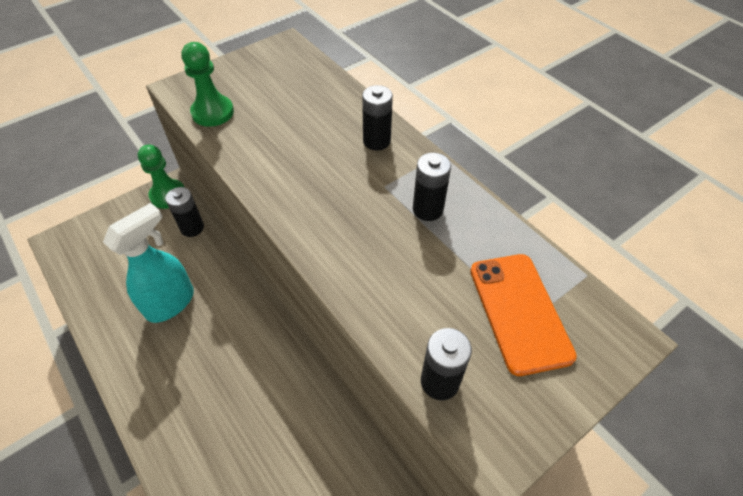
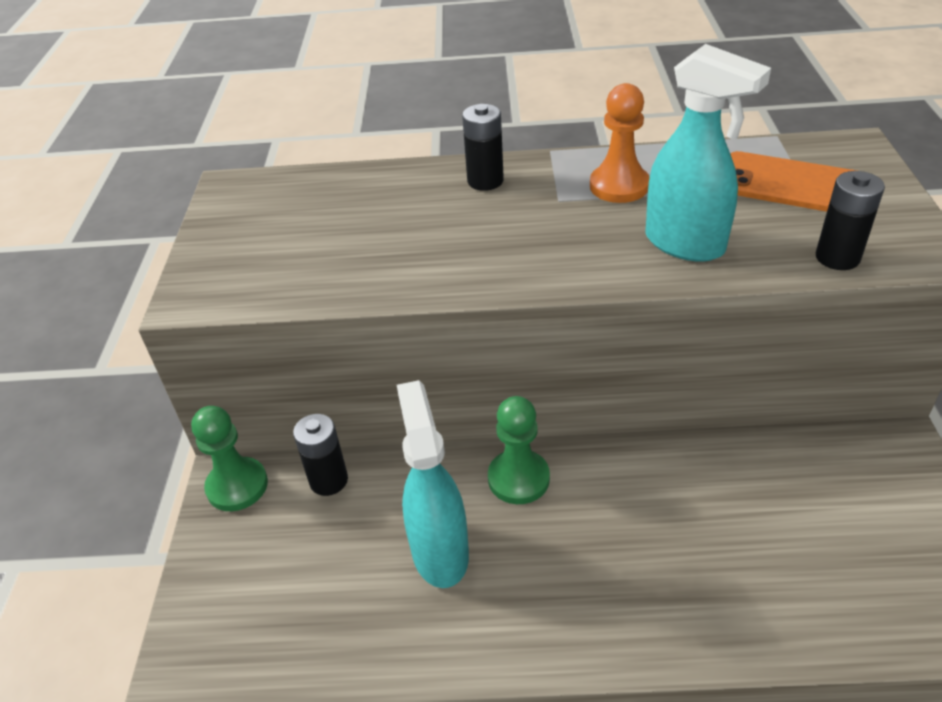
camera: 50 degrees left, 10 degrees down
green pawn [181,42,234,127] -> green pawn moved to [488,396,550,504]
black battery [413,153,451,221] -> orange pawn [590,83,650,203]
none -> turquoise spray bottle [645,44,771,262]

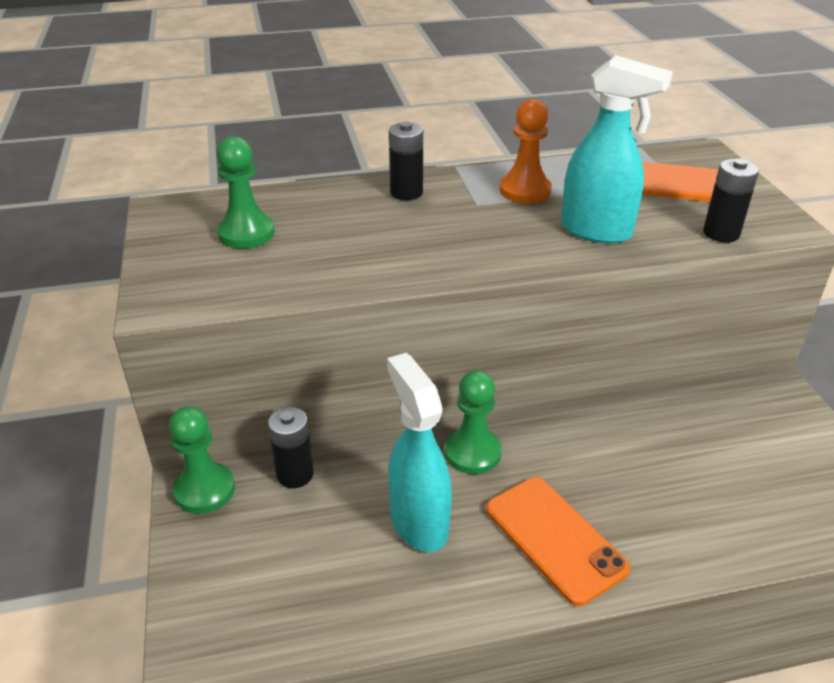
camera: 15 degrees left, 5 degrees down
none -> green pawn [216,136,275,249]
none -> orange phone [486,477,631,606]

